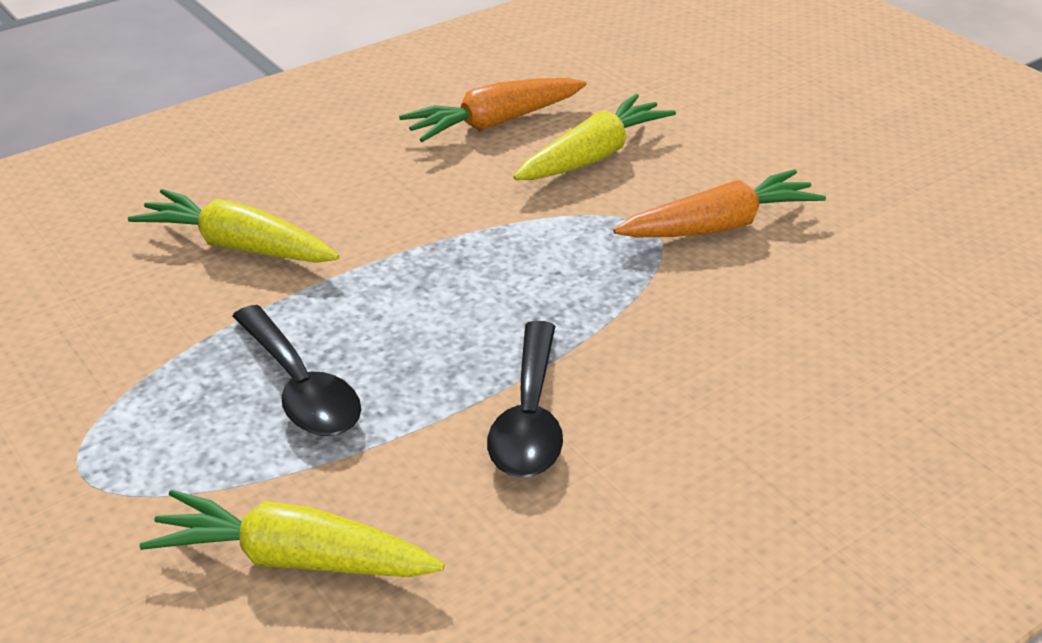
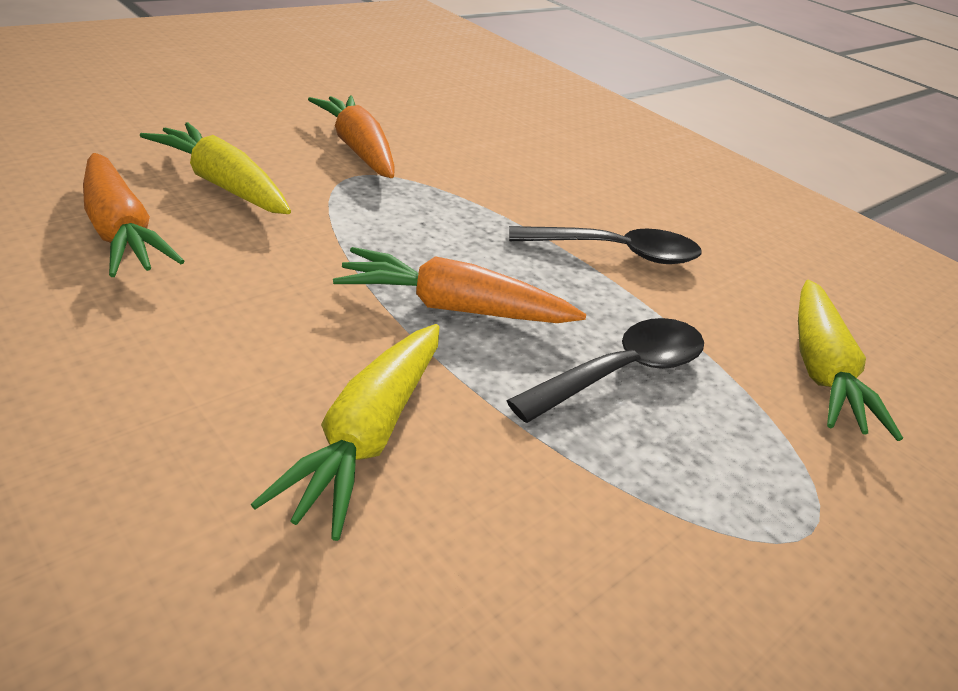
camera: 100 degrees left, 0 degrees up
none -> orange carrot [333,247,586,323]

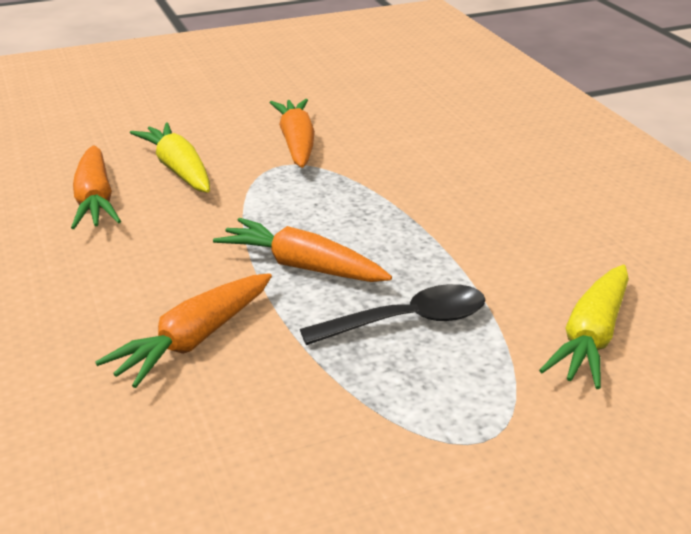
camera: 25 degrees right, 5 degrees down
yellow carrot [251,324,439,541] -> orange carrot [95,273,272,388]
black spoon [509,226,701,264] -> none

